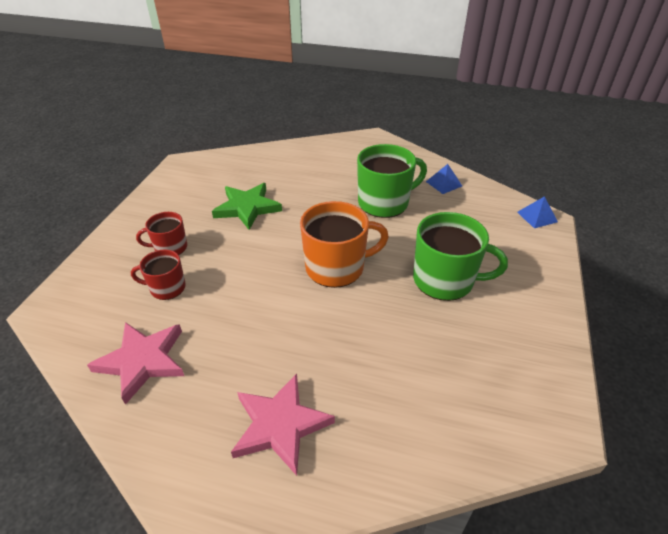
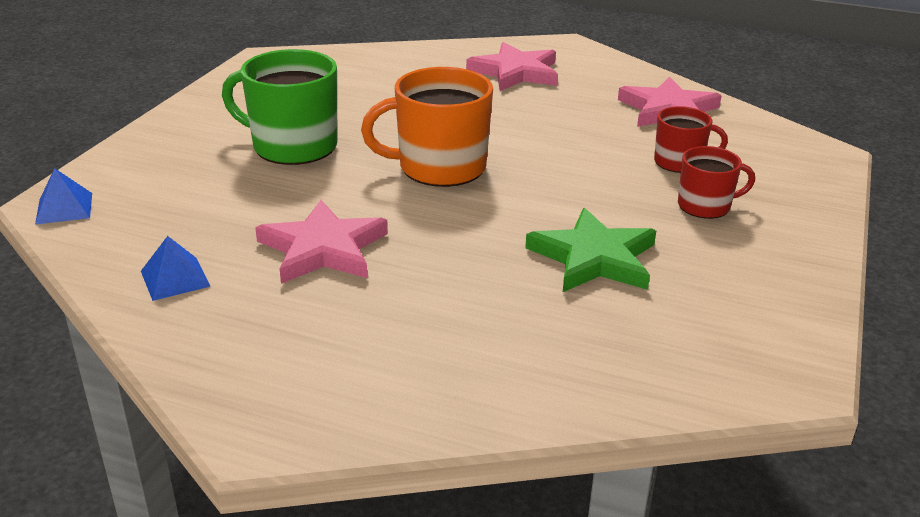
camera: 175 degrees left, 10 degrees down
green mug [357,144,427,218] -> pink star [255,200,388,284]

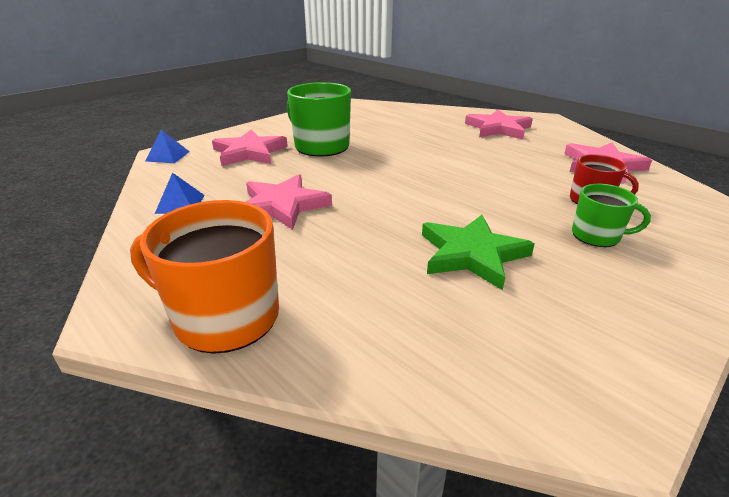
camera: 25 degrees right, 0 degrees up
orange mug [361,67,493,187] -> orange mug moved to [130,200,279,354]
red mug [678,146,755,219] -> green mug [572,184,651,247]
none -> pink star [212,129,288,166]

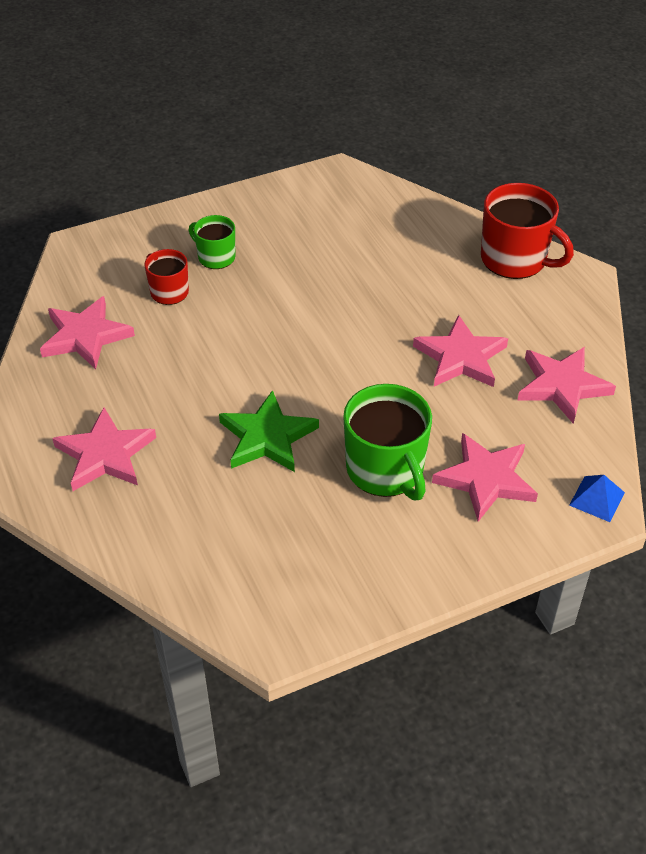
camera: 160 degrees left, 15 degrees up
orange mug [130,200,279,354] -> red mug [481,183,574,279]
blue pyramid [155,173,205,214] -> pink star [517,347,616,424]
green star [422,215,535,290] -> green star moved to [219,390,319,472]

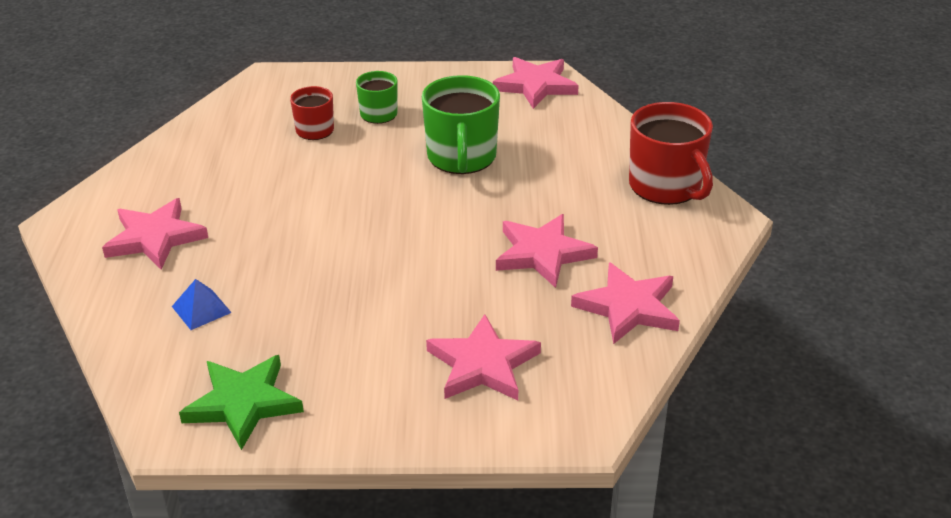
camera: 25 degrees right, 10 degrees down
pink star [40,296,135,369] -> pink star moved to [493,57,579,109]
green star [219,390,319,472] -> green star moved to [179,355,304,450]
green mug [343,384,432,501] -> green mug moved to [422,75,500,174]
blue pyramid [569,475,625,522] -> blue pyramid moved to [172,279,232,330]

